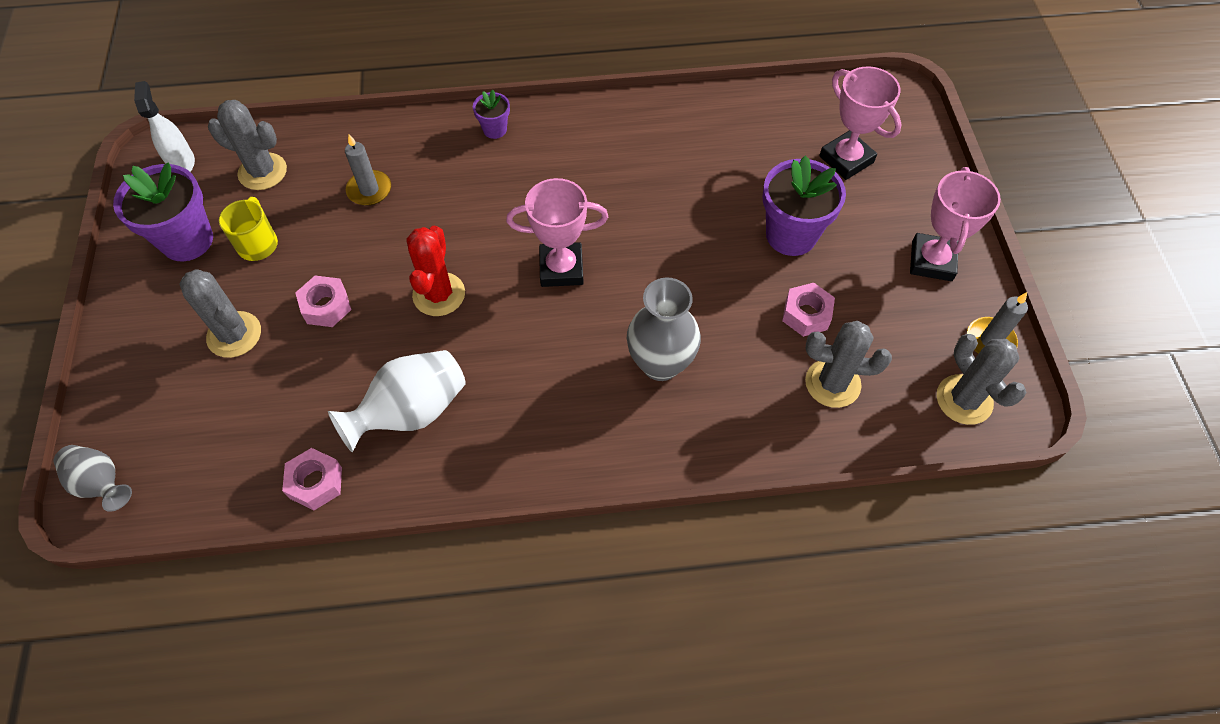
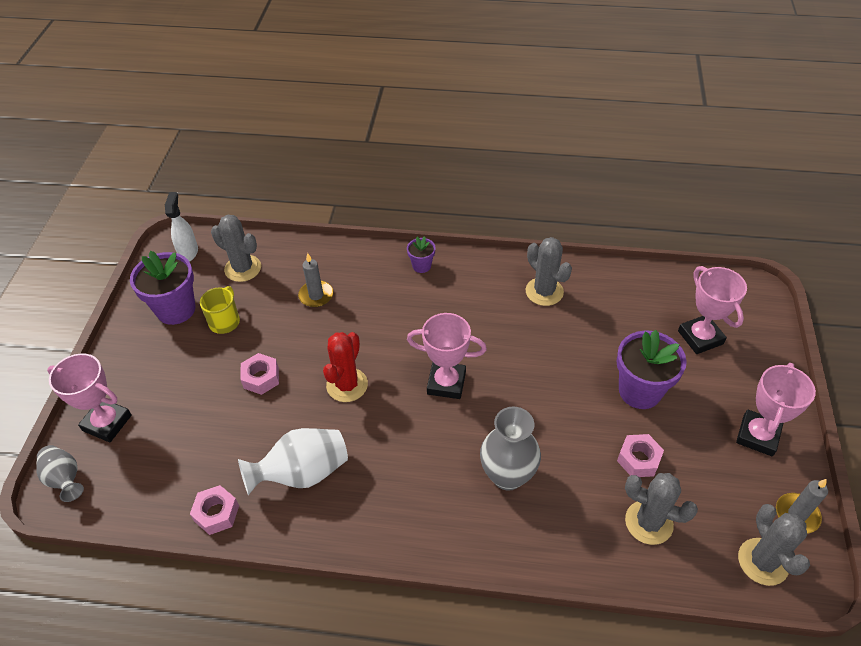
camera: 15 degrees right, 10 degrees down
grey cactus [179,269,261,358] -> grey cactus moved to [526,237,572,306]
none -> pink trophy [47,353,132,442]

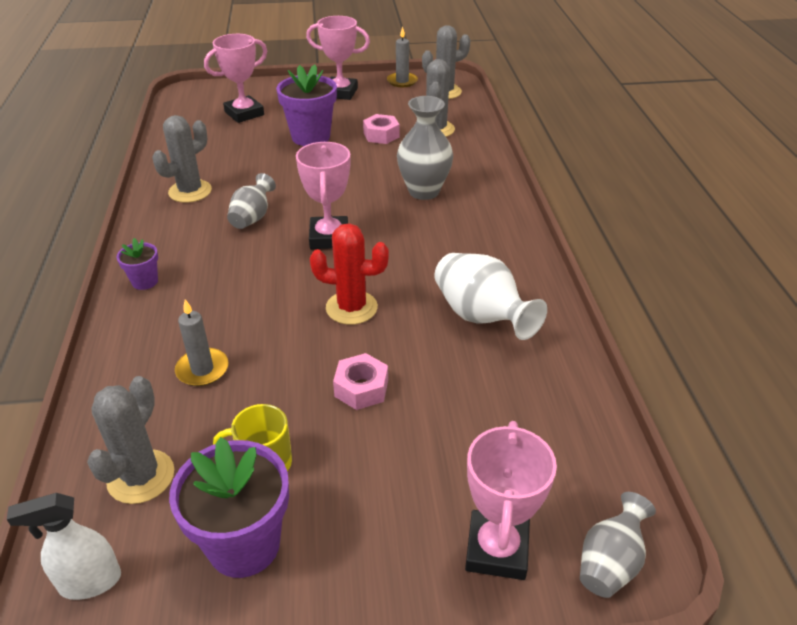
camera: 105 degrees left, 10 degrees down
pink nut [190,485,239,535] -> none
none -> grey vase [227,173,276,229]

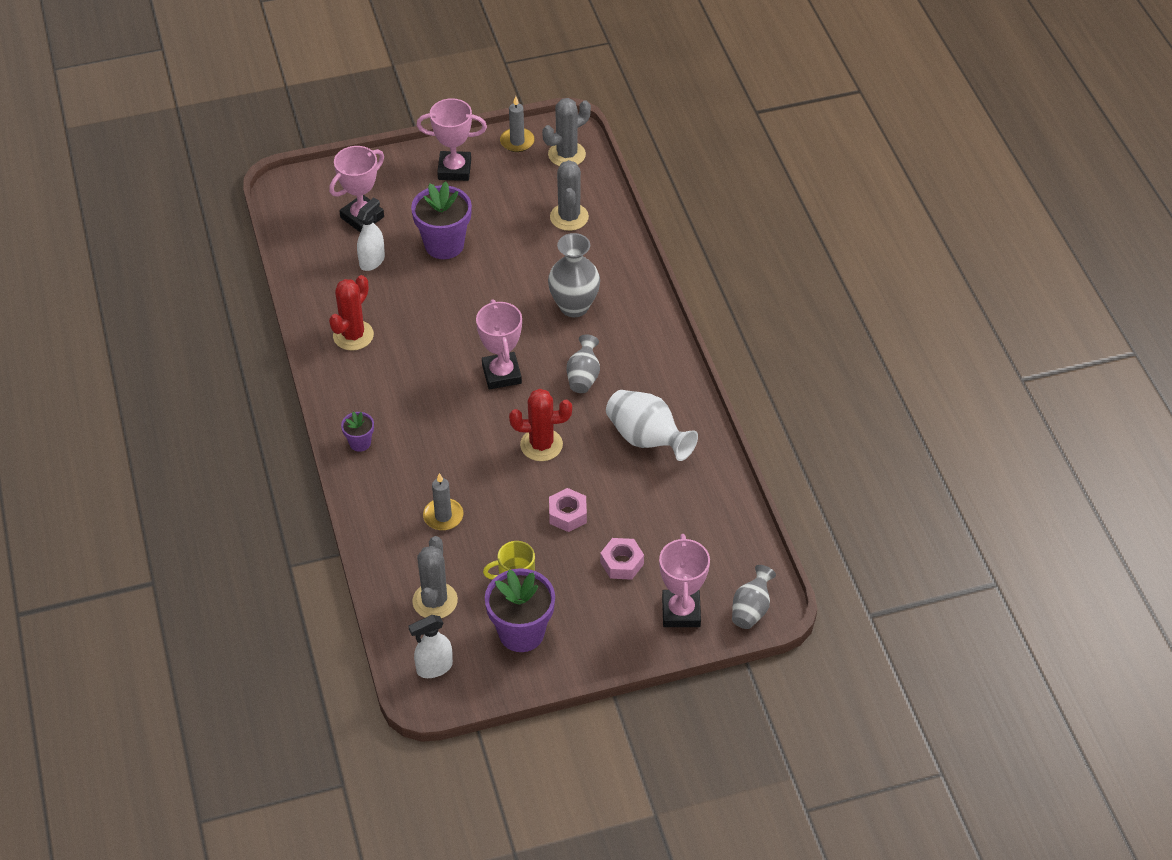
camera: 10 degrees left, 10 degrees up
grey cactus [153,115,212,203] -> red cactus [329,275,374,351]
grey vase [227,173,276,229] -> grey vase moved to [567,334,600,393]
pink nut [363,114,399,144] -> pink nut moved to [600,538,644,580]
none -> white spray bottle [357,198,385,271]

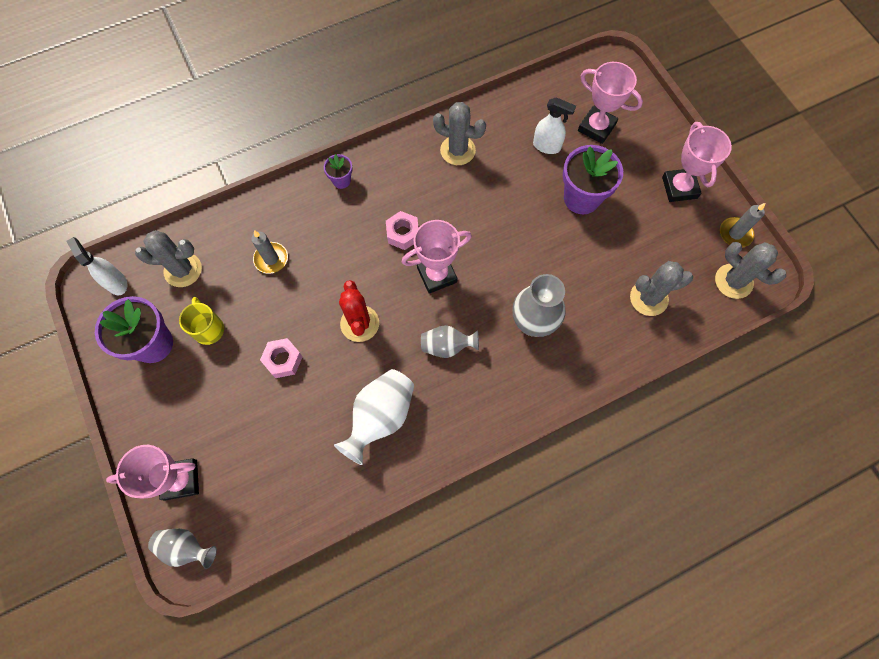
camera: 80 degrees right, 20 degrees up
red cactus [329,275,374,351] -> grey cactus [433,102,486,165]
pink nut [600,538,644,580] -> pink nut moved to [386,211,419,250]

